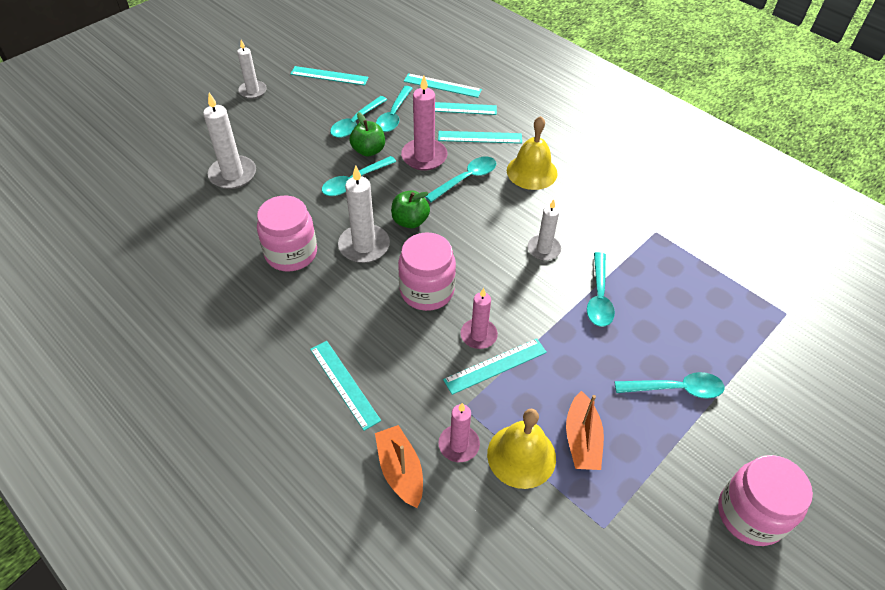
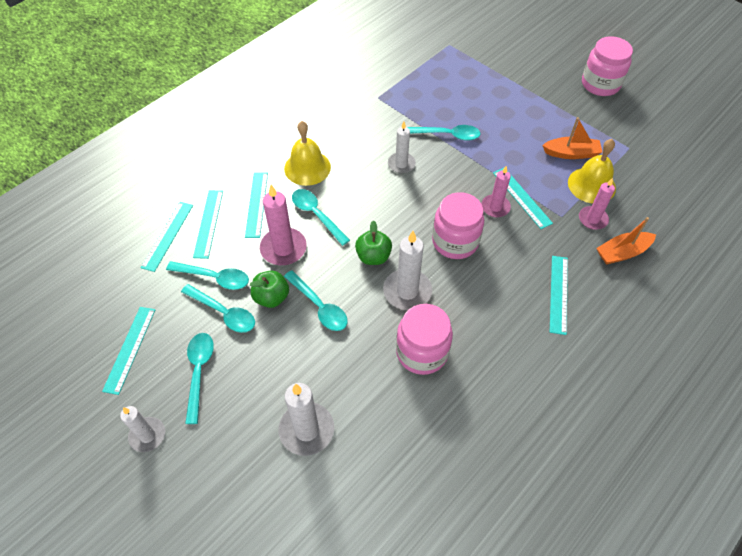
camera: 90 degrees left, 5 degrees up
turquoise ruler [310,341,381,431] -> turquoise ruler turned 45 degrees counterclockwise [550,256,568,335]
turquoise spoon [614,372,724,398] -> turquoise spoon moved to [185,333,214,424]

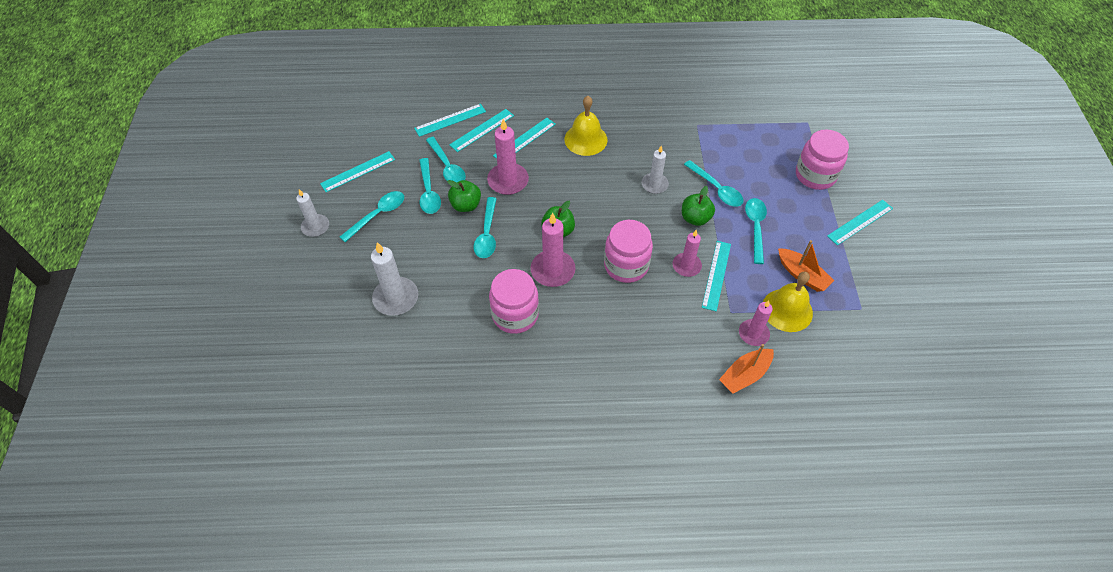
camera: 45 degrees right, 0 degrees up
turquoise spoon [292,189,350,246] -> turquoise spoon moved to [745,198,767,264]
white candle [383,231,432,310] -> pink candle [531,213,575,287]
turquoise ruler [550,256,568,335] -> turquoise ruler moved to [827,200,893,245]
pink jar [582,36,633,96] -> pink jar moved to [796,130,849,190]
orange boat [596,217,656,265] -> orange boat turned 60 degrees counterclockwise [719,344,774,394]
none -> green apple [682,186,715,226]

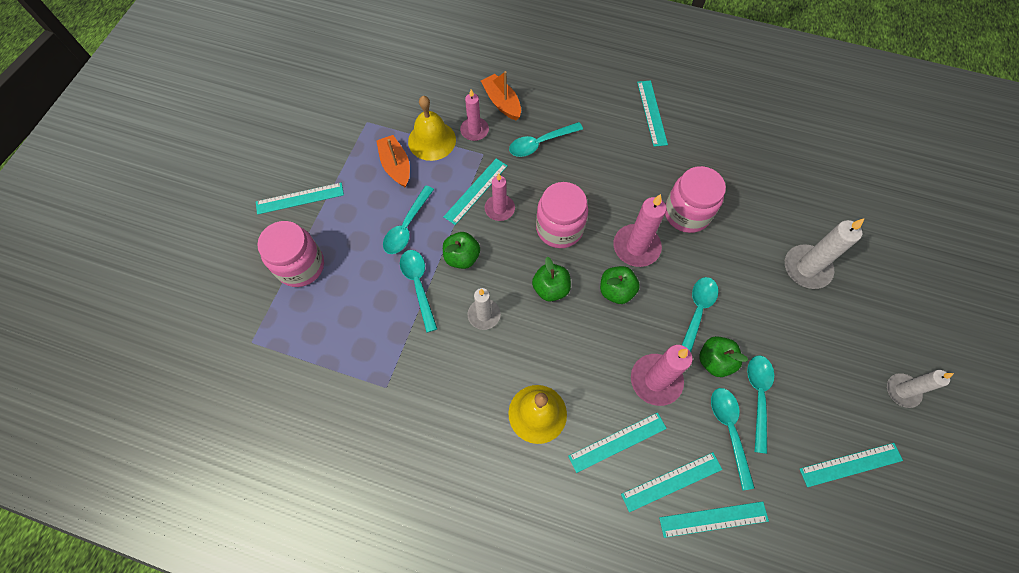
camera: 160 degrees left, 10 degrees up
turquoise spoon [340,191,404,242] -> turquoise spoon moved to [509,122,583,157]
orange boat [719,344,774,394] -> orange boat turned 105 degrees counterclockwise [481,71,521,121]
none -> green apple [532,257,571,302]
none -> turquoise ruler [637,80,668,147]

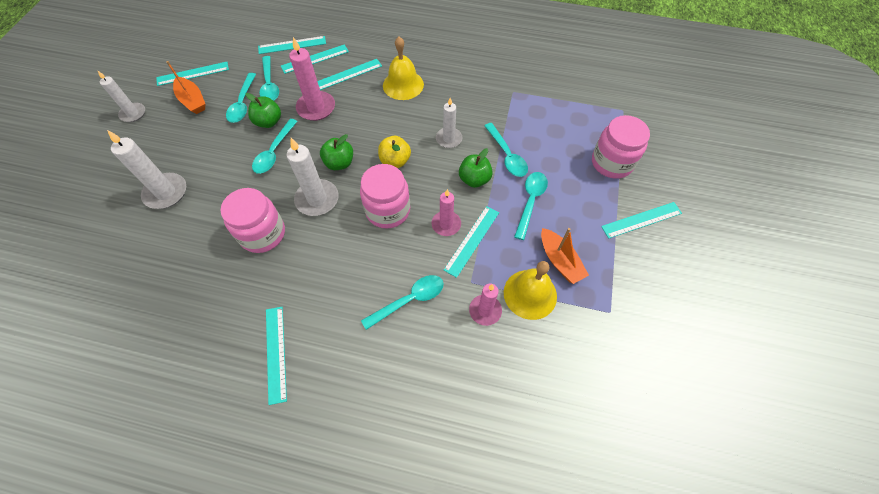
camera: 175 degrees right, 5 degrees down
orange boat [481,71,521,121] -> orange boat moved to [166,61,205,114]
green apple [532,257,571,302] -> yellow apple [378,136,411,168]
pink candle [613,194,667,267] -> white candle [286,138,339,216]

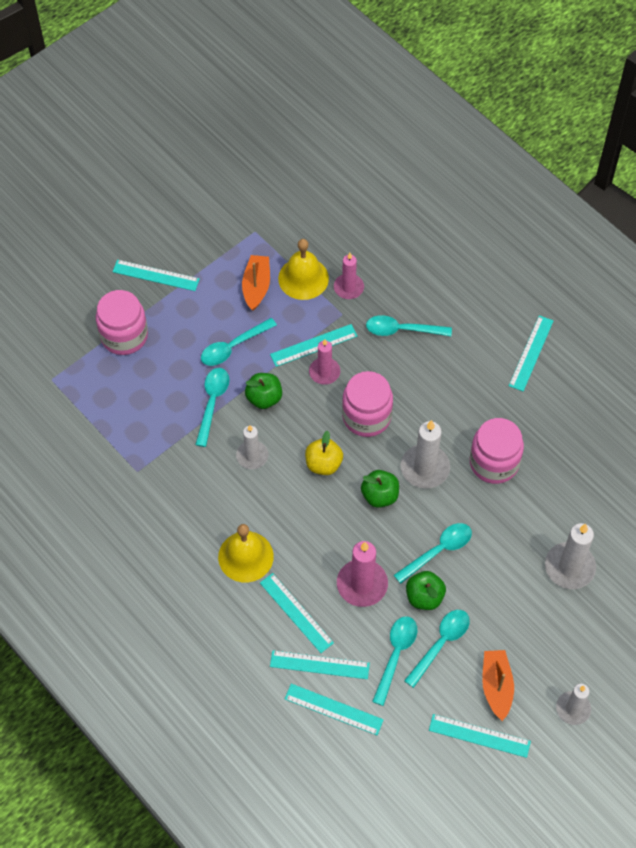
camera: 145 degrees left, 0 degrees up
turquoise ruler [317,59,382,90] -> turquoise ruler turned 45 degrees clockwise [260,573,334,653]

